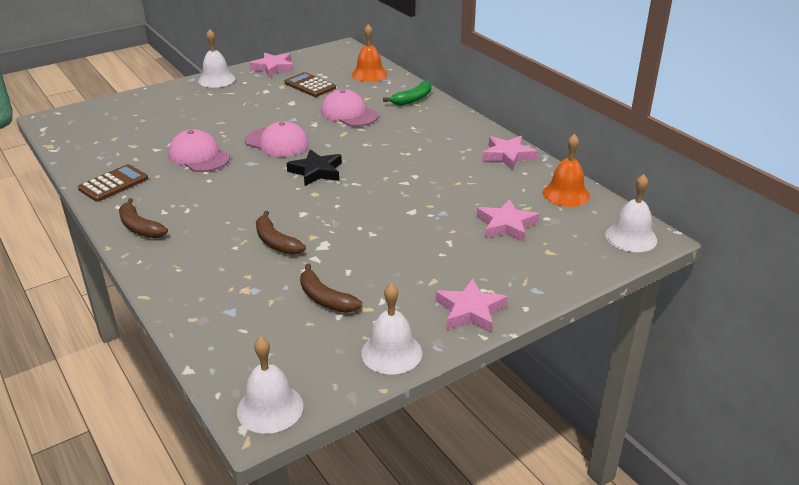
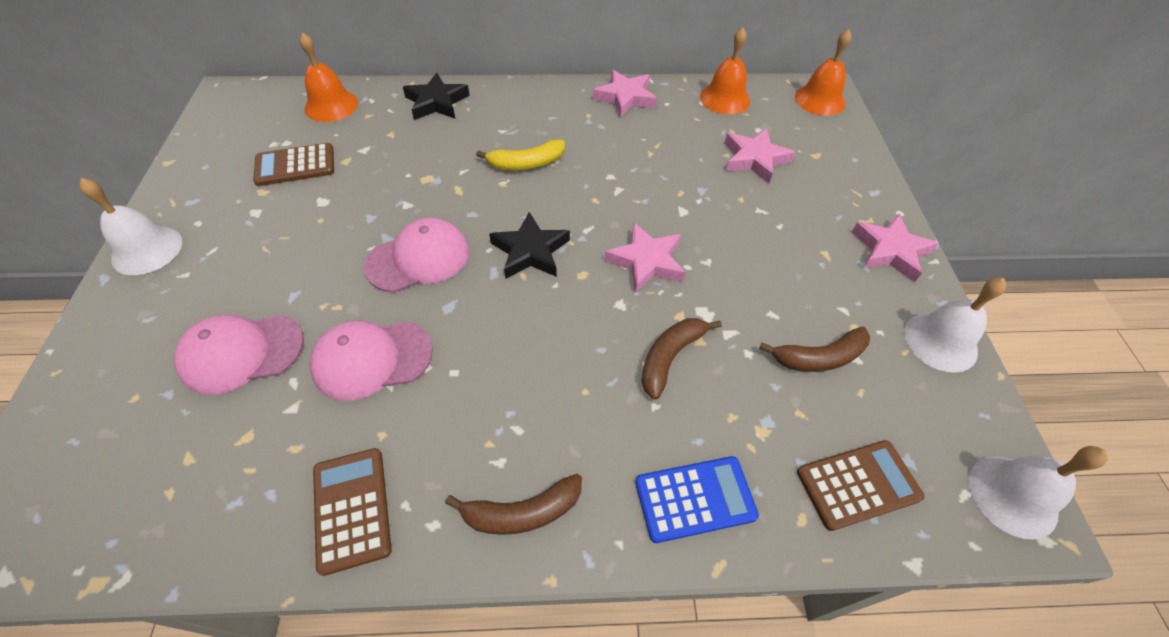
camera: 60 degrees left, 20 degrees up
pink star [250,52,294,77] -> pink star moved to [605,222,685,293]
brown banana [256,211,306,255] -> brown banana turned 135 degrees clockwise [641,318,722,399]
pink cap [321,89,379,127] -> pink cap moved to [174,315,304,395]
green banana [383,81,431,105] -> black star [403,73,470,120]
white bell [605,174,657,252] -> orange bell [795,29,852,116]
none -> yellow banana [476,139,565,170]
none -> blue calculator [635,456,759,543]
none -> brown calculator [797,440,924,531]

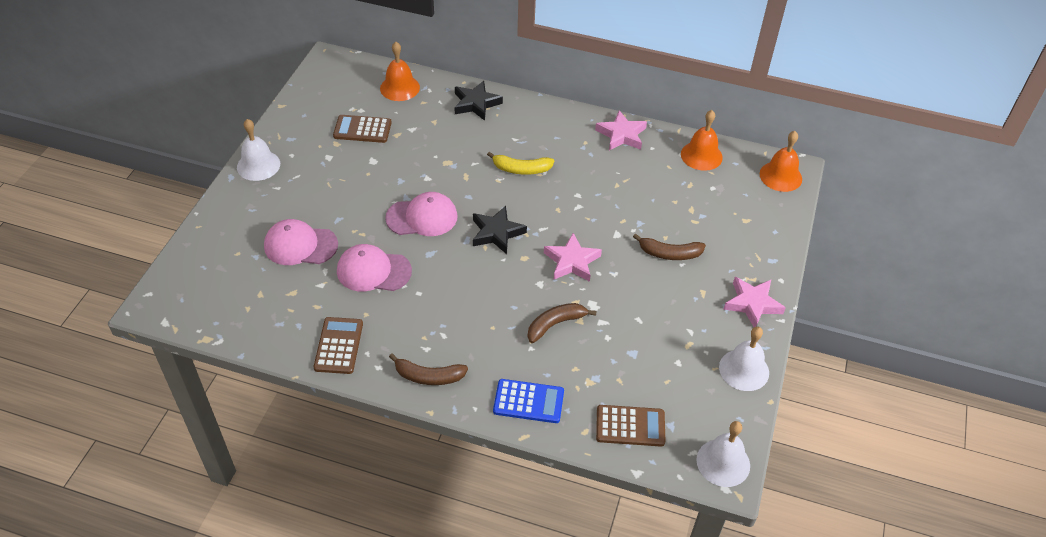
camera: 20 degrees right, 5 degrees down
pink star [724,128,795,183] -> none
brown banana [759,326,870,372] -> brown banana moved to [633,233,706,260]

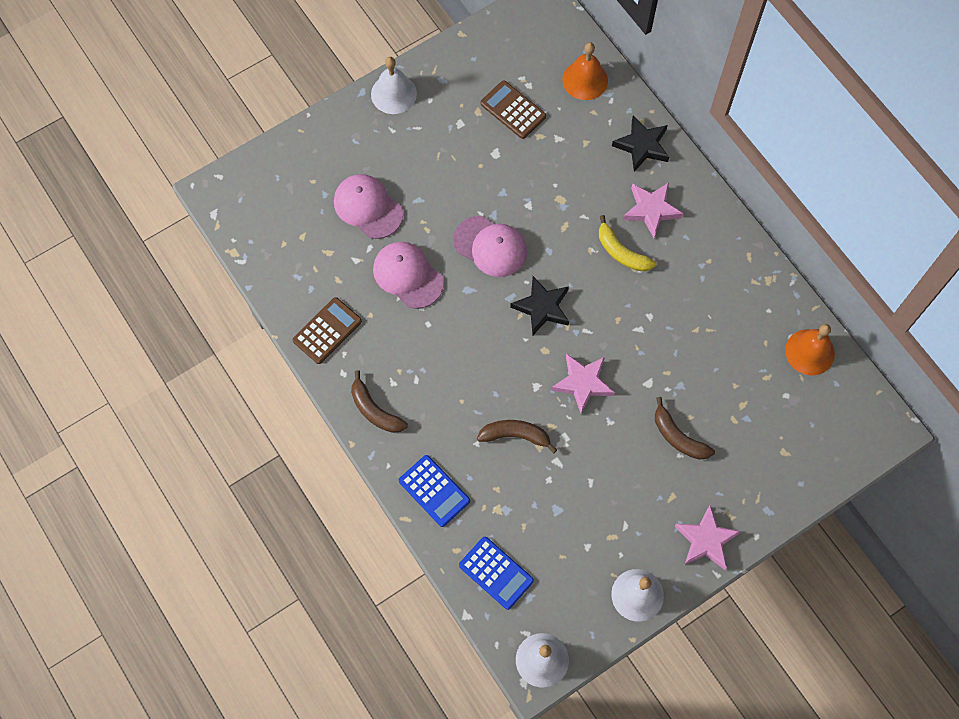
camera: 40 degrees right, 20 degrees up
pink star [595,110,647,151] -> pink star moved to [623,183,684,238]
brown calculator [596,405,665,447] -> blue calculator [459,537,534,610]
orange bell [760,131,802,192] -> none

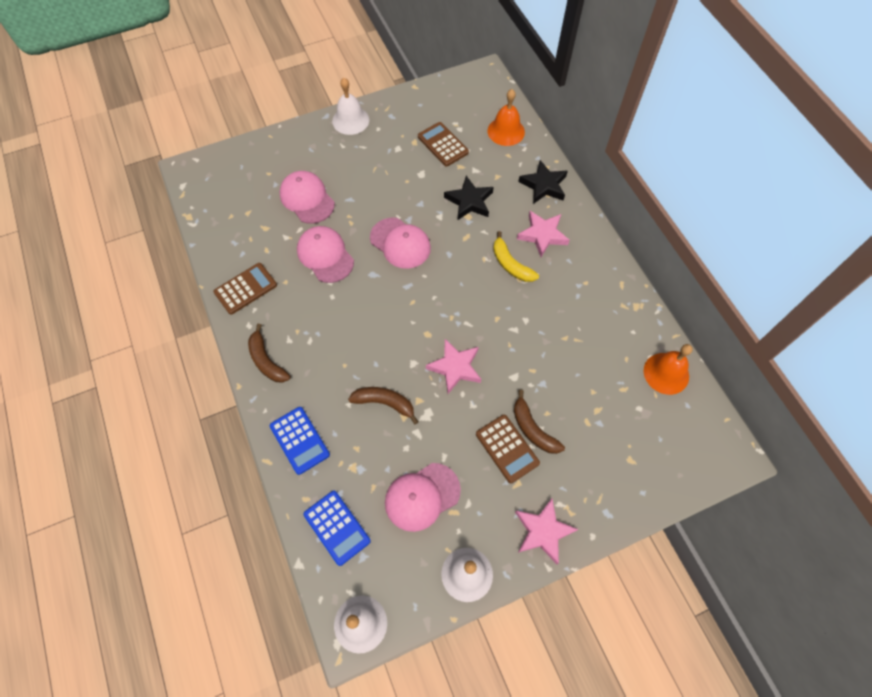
camera: 10 degrees right, 5 degrees down
black star [510,276,569,335] -> black star moved to [444,176,494,220]
none -> pink cap [385,463,461,532]
none -> brown calculator [476,415,540,483]

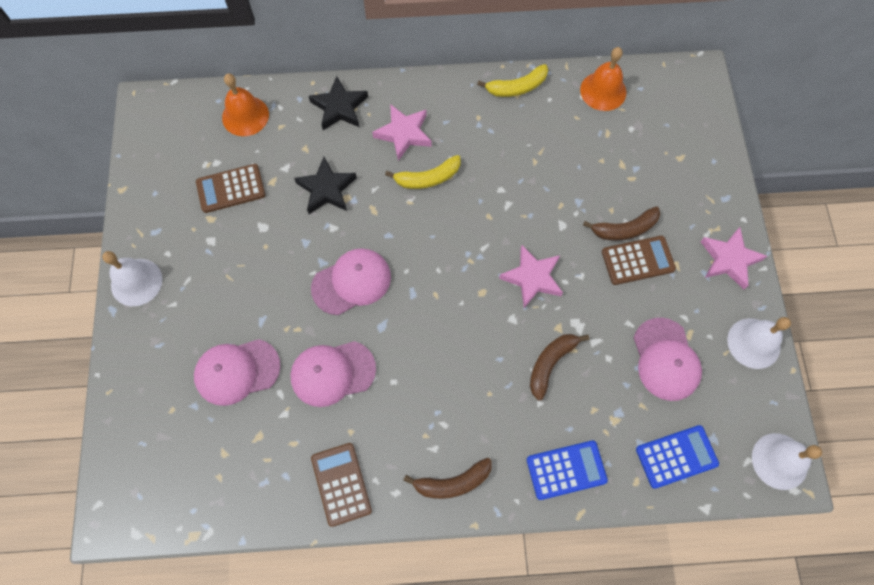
camera: 70 degrees left, 5 degrees up
none -> yellow banana [477,64,548,97]

